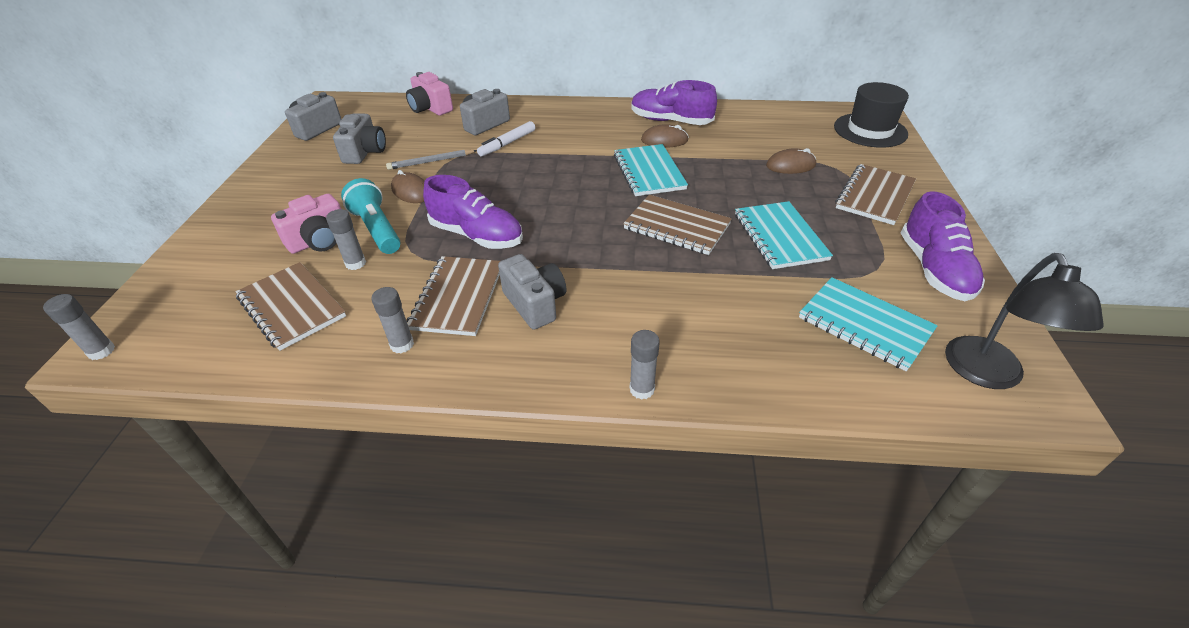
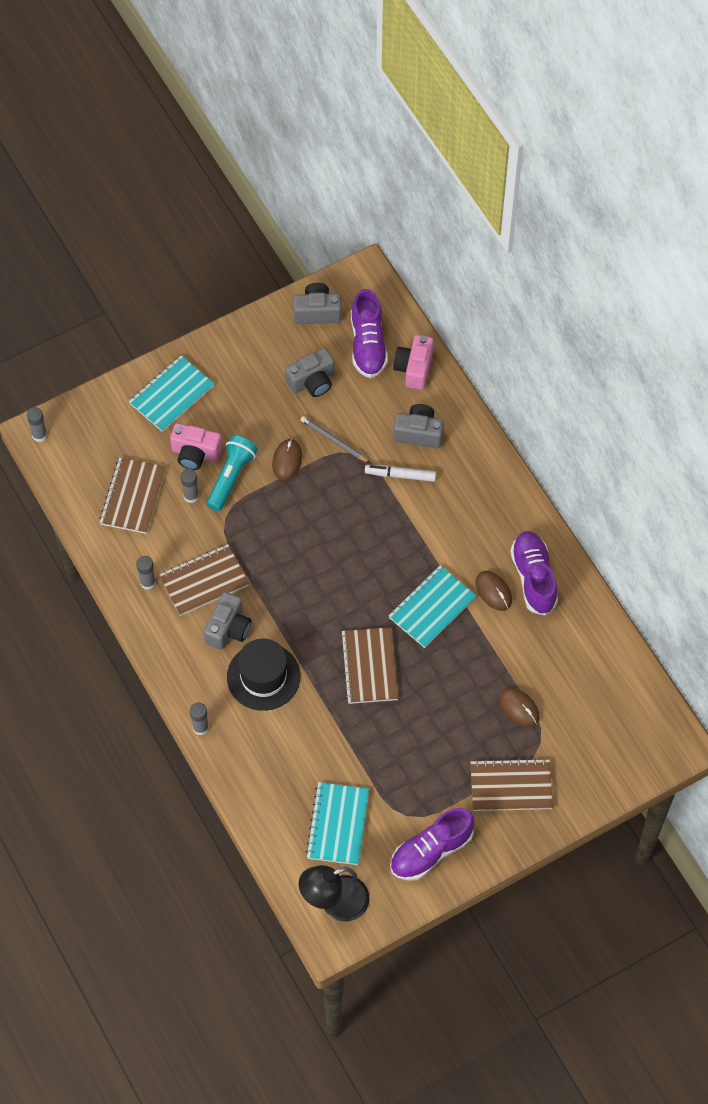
camera: 55 degrees right, 20 degrees up
purple shoe [423,175,523,249] -> purple shoe moved to [351,289,388,378]
turquoise notebook [735,201,833,269] -> turquoise notebook moved to [129,355,214,432]
black hat [834,82,909,148] -> black hat moved to [227,639,300,711]

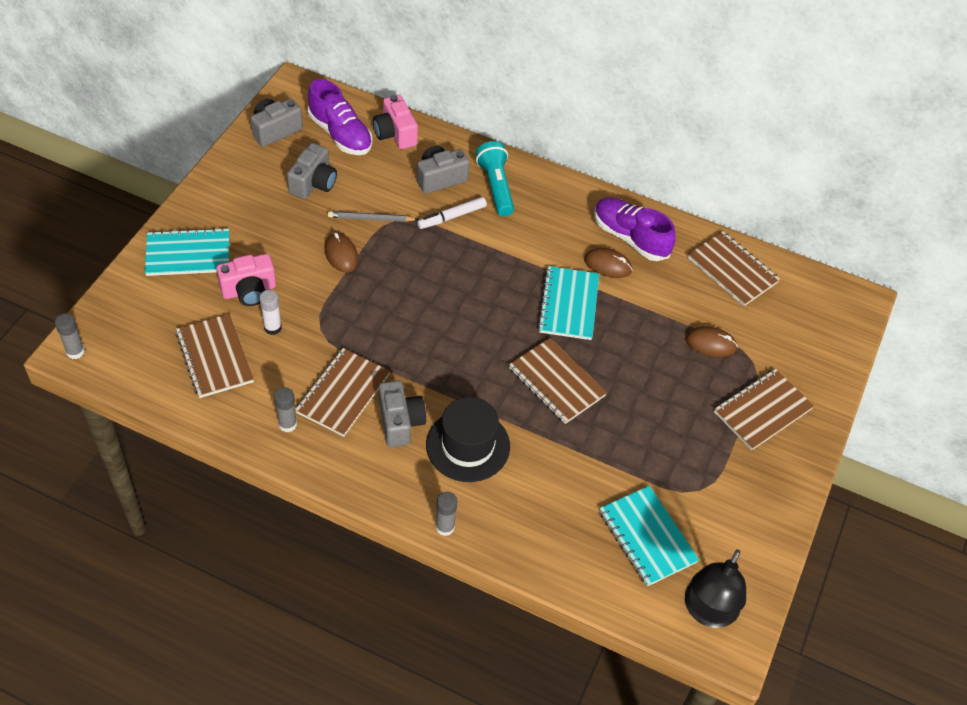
camera: 40 degrees left, 10 degrees down
turquoise notebook [129,355,214,432] -> turquoise notebook turned 75 degrees clockwise [145,227,229,276]
grey glue stick [180,469,199,503] -> white glue stick [259,290,282,335]
turquoise flashlight [206,435,258,511] -> turquoise flashlight moved to [476,141,514,217]
purple shoe [390,808,474,881] -> none
none -> brown notebook [688,231,780,306]

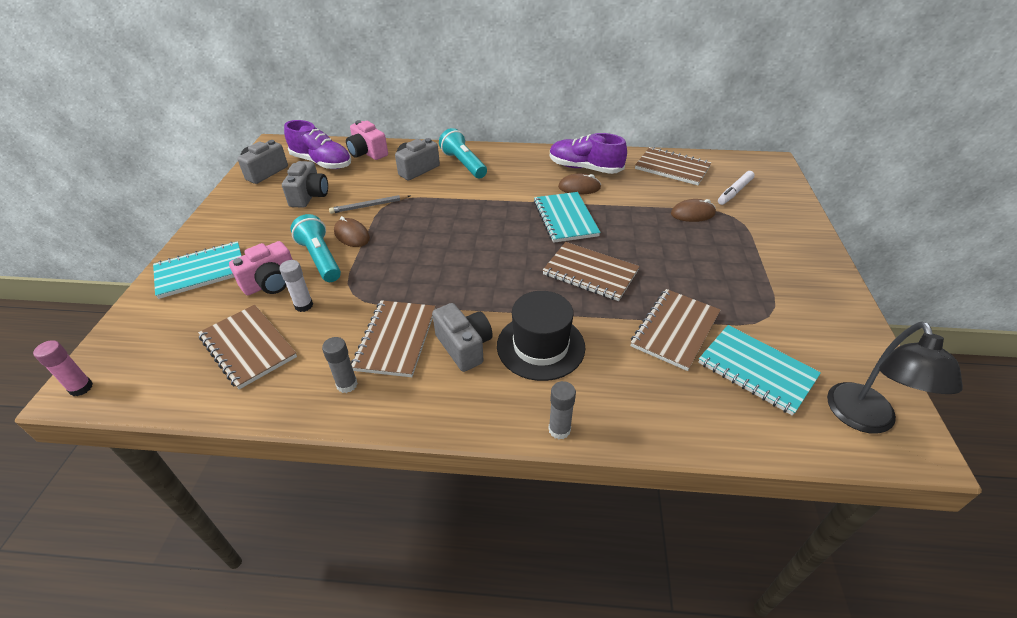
camera: 15 degrees left, 10 degrees down
grey glue stick [55,313,85,359] -> pink glue stick [33,340,93,396]
white marker [417,197,487,229] -> white marker moved to [718,171,755,205]
brown notebook [714,369,814,450] -> brown notebook moved to [631,289,721,371]
none -> turquoise flashlight [291,214,341,282]

